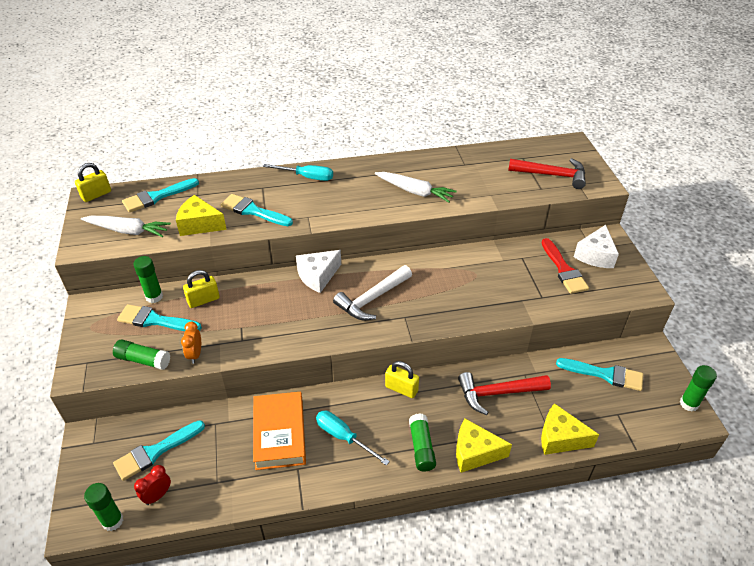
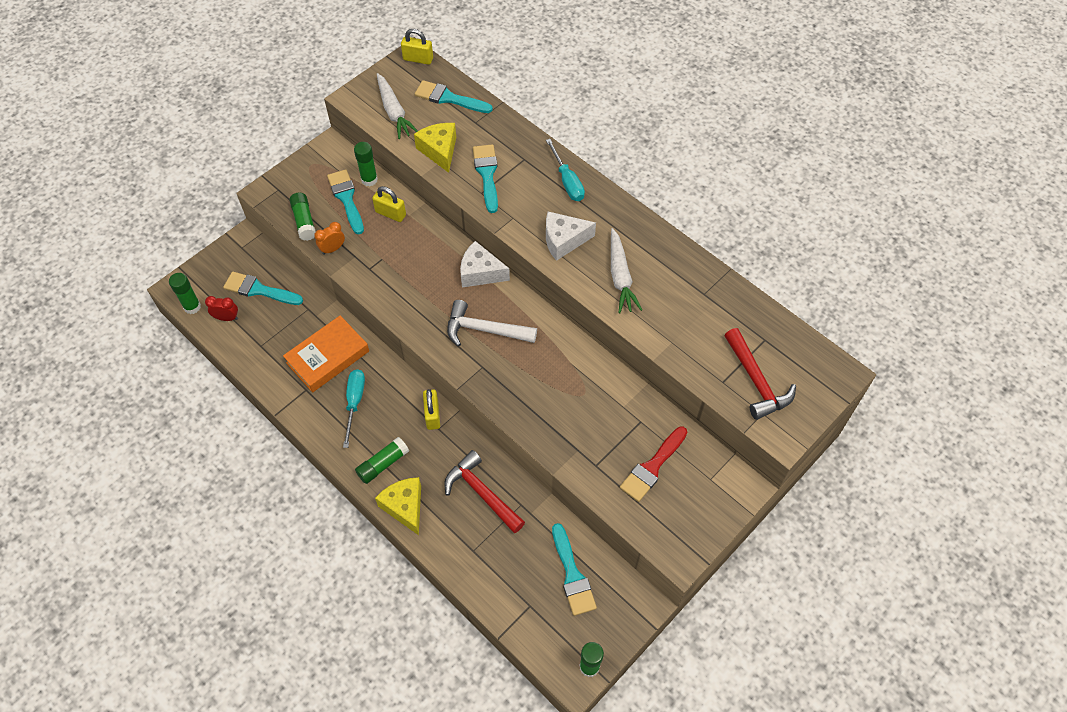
camera: 55 degrees right, 15 degrees up
yellow cheese [541,403,599,455] -> none
white cheese [574,225,619,268] -> white cheese moved to [546,211,596,261]

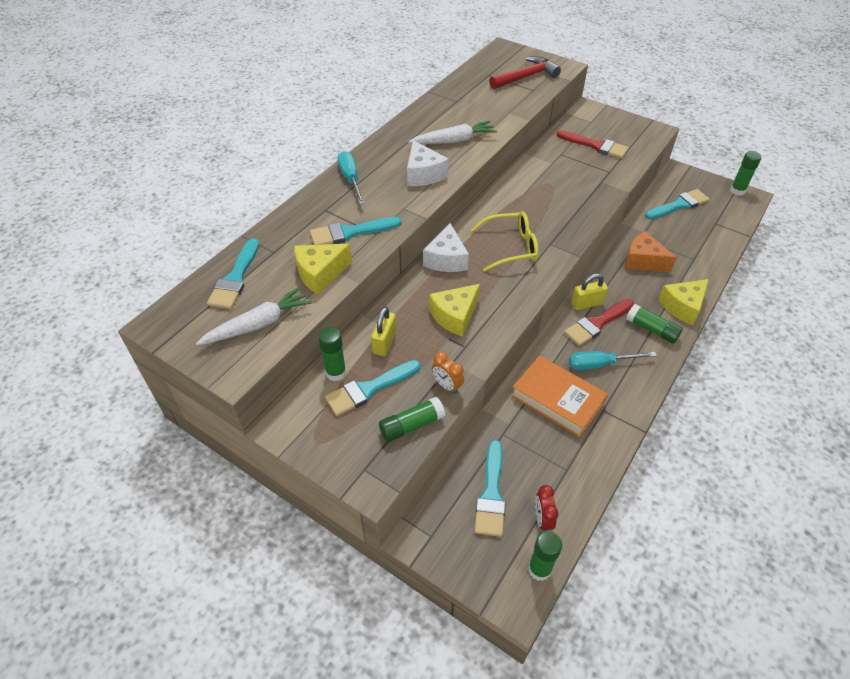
camera: 100 degrees left, 10 degrees down
yellow padlock [401,29,433,65] -> none
red hammer [444,450,525,533] -> orange cheese [625,231,677,272]
white hammer [447,300,537,347] -> yellow glasses [471,211,539,272]
turquoise screwdriver [546,139,585,201] -> turquoise screwdriver turned 75 degrees counterclockwise [338,151,365,205]
none -> yellow cheese [429,284,480,337]
none -> red brush [564,299,634,346]

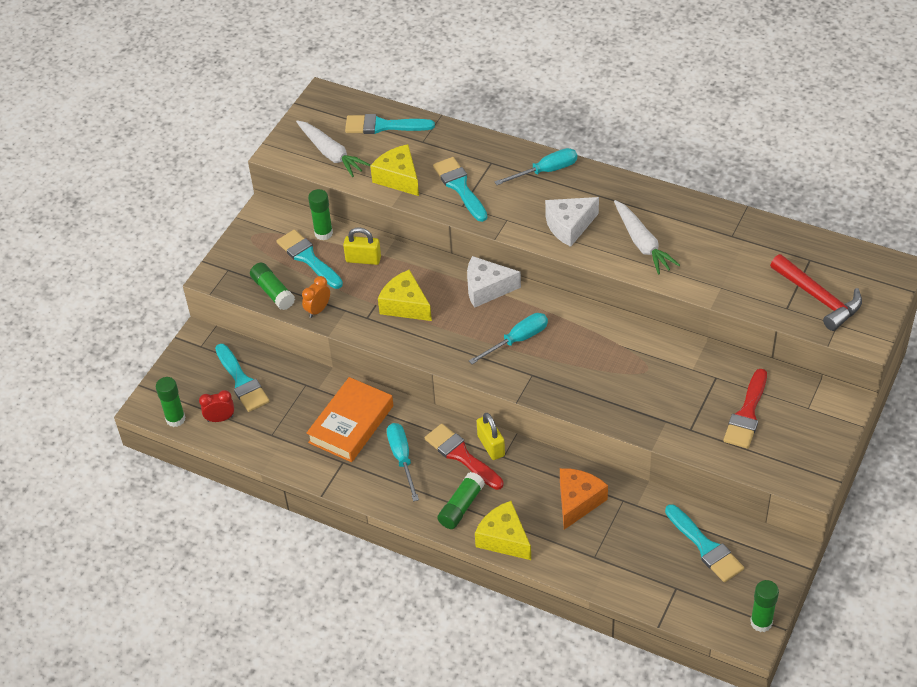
camera: 85 degrees right, 0 degrees up
yellow glasses [471,211,539,272] -> turquoise screwdriver [469,313,548,364]
turquoise brush [475,440,506,537] -> turquoise brush turned 120 degrees counterclockwise [215,344,270,412]

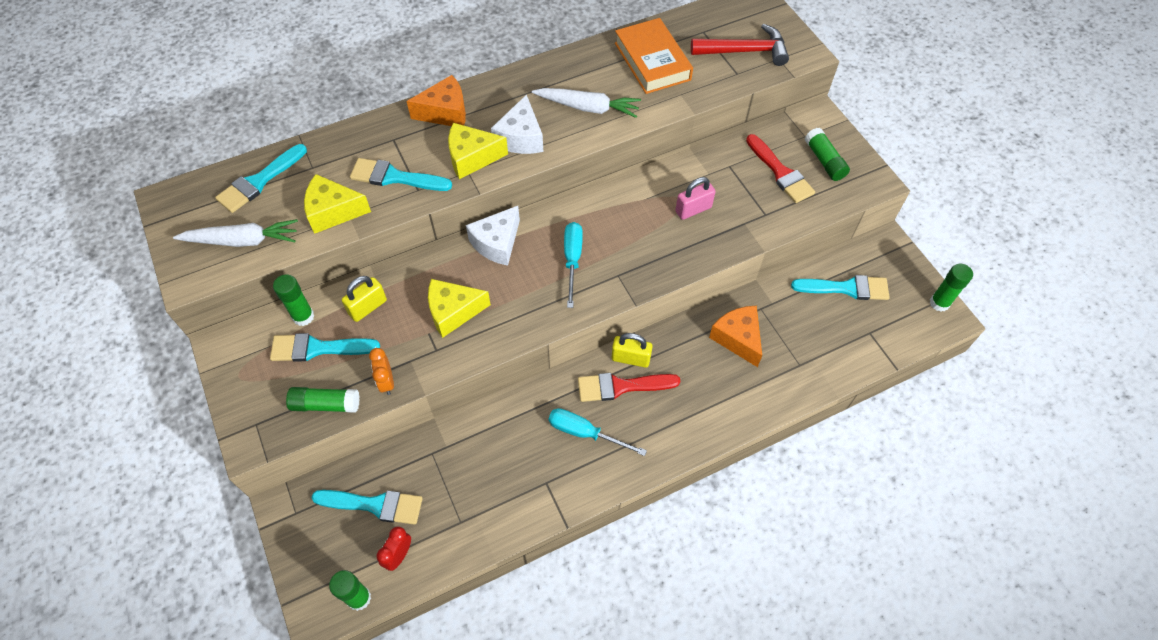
camera: 55 degrees left, 10 degrees up
orange book [307,377,393,462] -> orange book moved to [615,18,693,94]
green glue stick [437,472,485,529] -> green glue stick moved to [805,128,850,181]
yellow cheese [475,501,531,560] -> yellow cheese moved to [448,123,508,179]
turquoise screwdriver [495,148,577,185] -> orange cheese [407,75,466,126]
none -> pink padlock [676,177,716,220]

